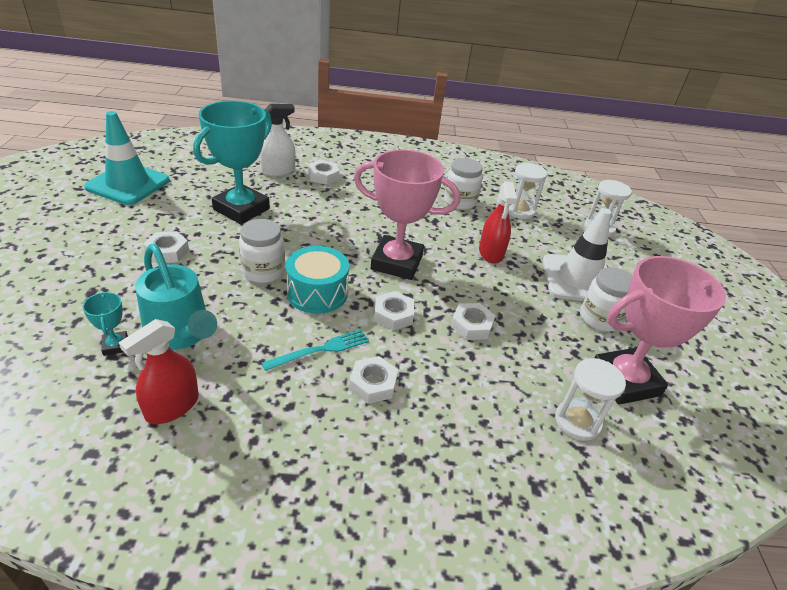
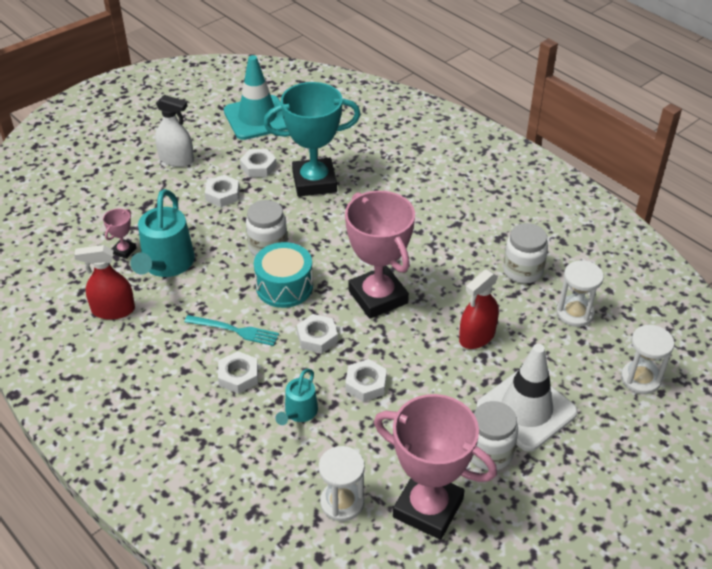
camera: 50 degrees right, 5 degrees up
turquoise trophy [82,292,128,356] -> pink trophy [103,209,137,259]
white spray bottle [260,104,295,176] -> white spray bottle moved to [155,95,194,167]
white nut [308,160,340,184] -> white nut moved to [240,149,277,177]
none -> turquoise watering can [275,369,318,425]

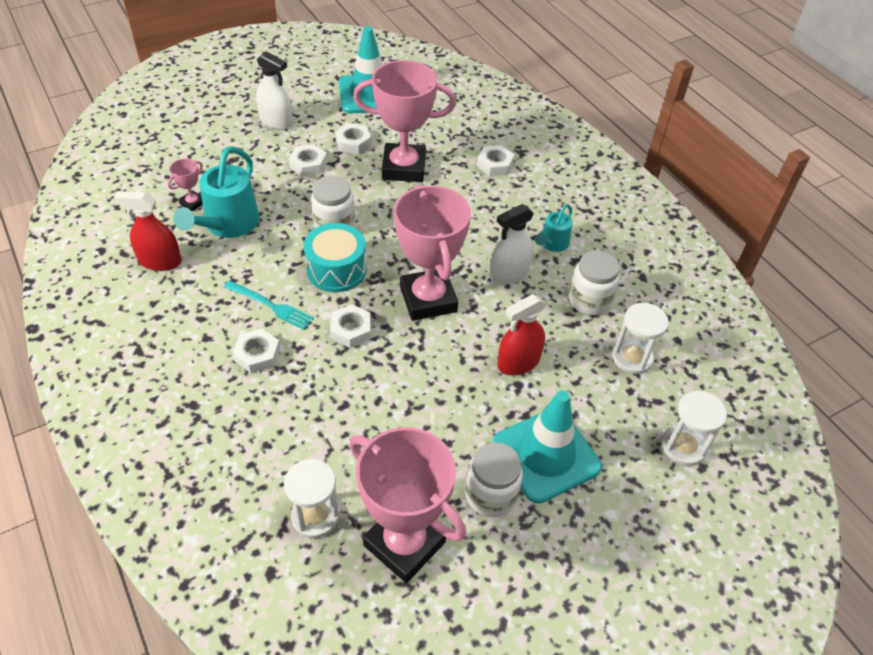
camera: 10 degrees right, 5 degrees up
turquoise trophy [263,82,361,197] -> pink trophy [353,60,456,182]
turquoise watering can [275,369,318,425] -> turquoise watering can moved to [535,204,573,252]
white nut [345,359,387,402] -> white nut moved to [477,145,514,176]
white traffic cone [476,344,578,451] -> turquoise traffic cone [493,390,602,504]
none -> white spray bottle [490,204,534,284]

